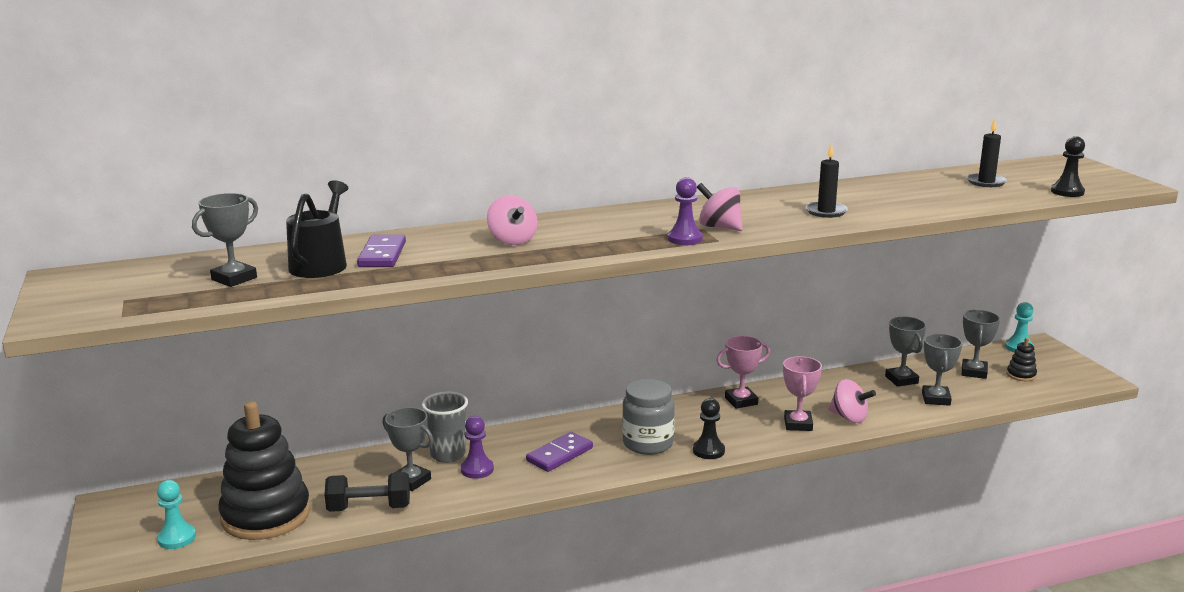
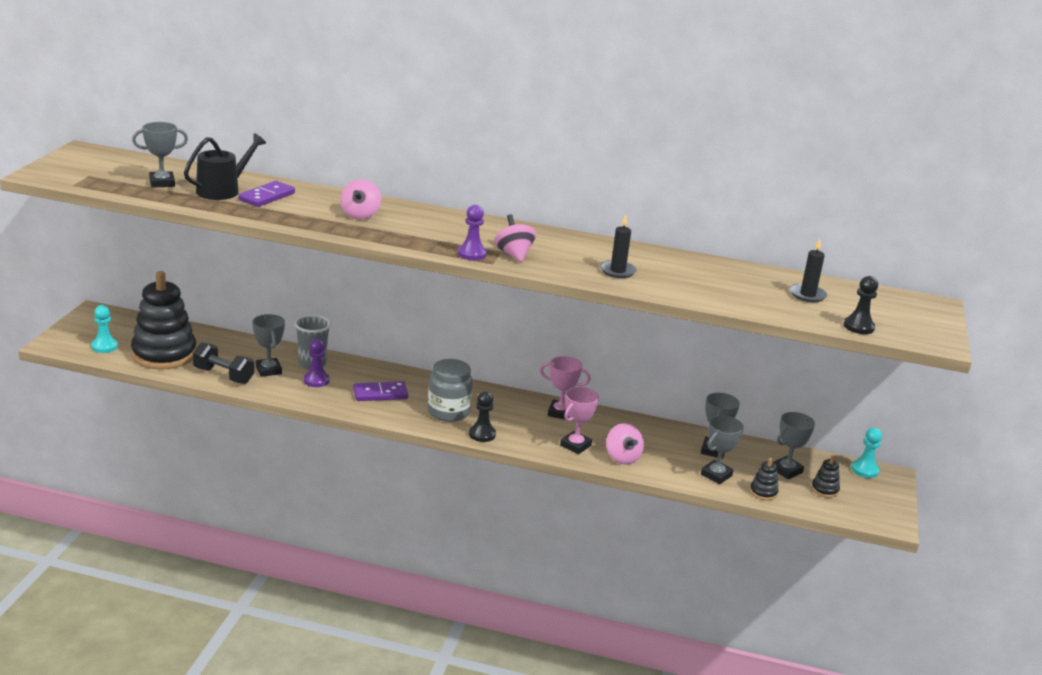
camera: 30 degrees right, 5 degrees up
none -> black stacking toy [750,458,779,500]

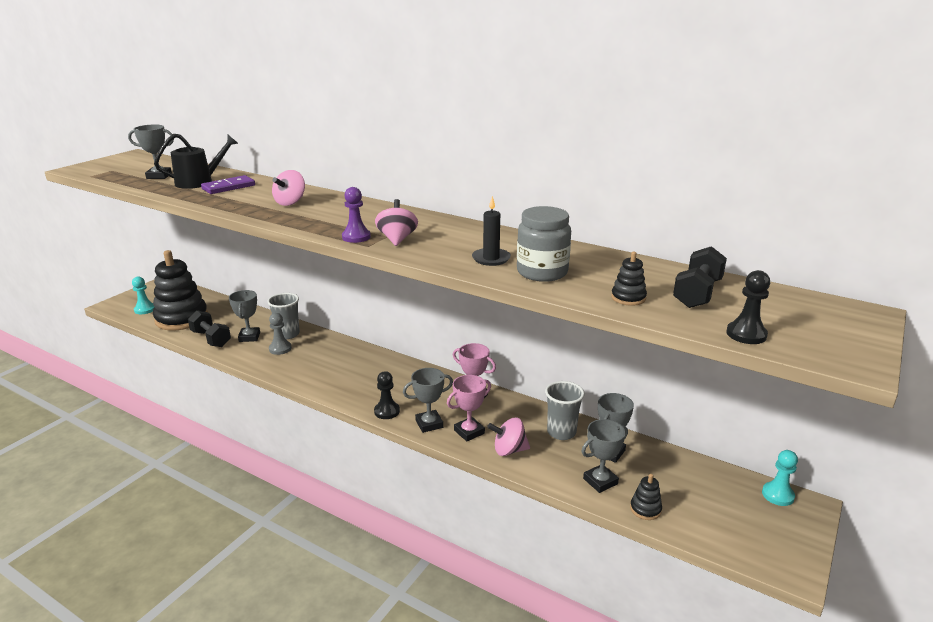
camera: 20 degrees right, 0 degrees up
purple pawn [304,339,330,387] -> grey pawn [269,313,292,355]
purple domino [353,381,408,401] -> none
grey jar [428,359,472,422] -> grey jar moved to [517,206,571,282]
pink spinning top [606,424,644,465] -> pink spinning top turned 90 degrees clockwise [487,418,530,456]
grey trophy [773,412,815,479] -> grey trophy moved to [403,368,453,433]
black candle [790,239,827,302] -> black dumbbell [673,246,727,308]
black stacking toy [811,456,840,498] -> black stacking toy moved to [611,252,647,306]
none -> grey cup [545,381,585,440]

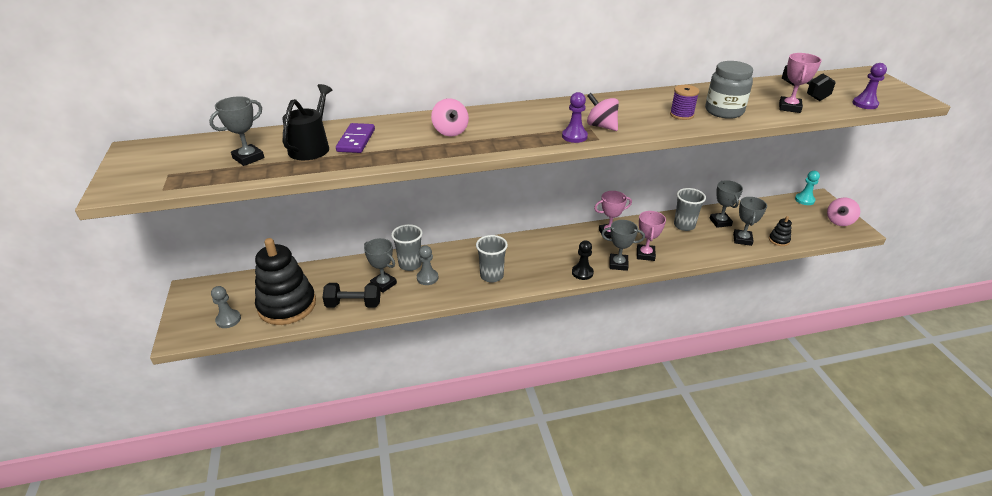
camera: 45 degrees left, 10 degrees up
turquoise pawn [132,276,154,314] -> grey pawn [211,286,241,328]
grey trophy [403,368,453,433] -> grey trophy turned 75 degrees clockwise [601,220,645,271]
black candle [472,196,511,266] -> purple spool [670,85,699,120]
pink spinning top [487,418,530,456] -> pink spinning top moved to [827,197,860,226]
black stacking toy [611,252,647,306] -> pink trophy [779,53,822,113]
black pawn [726,270,770,344] -> purple pawn [852,63,887,109]
none -> grey cup [476,235,508,283]

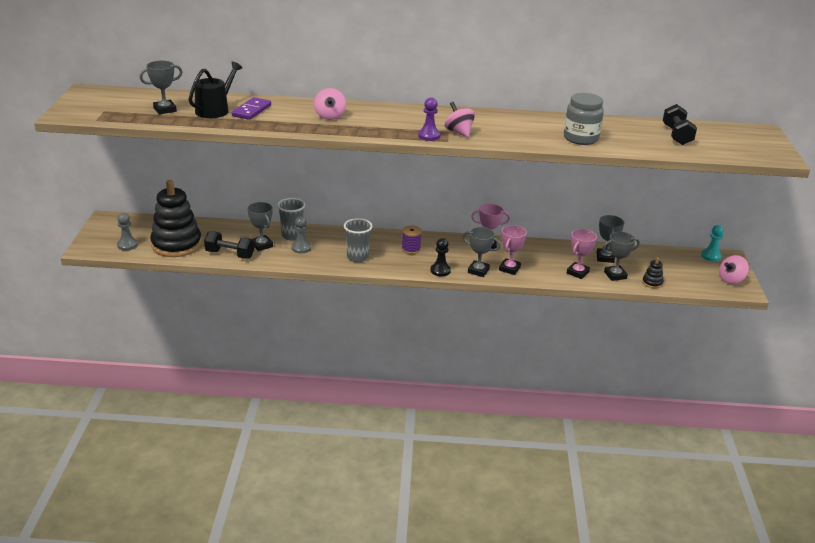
camera: 15 degrees right, 5 degrees down
purple spool [670,85,699,120] -> purple spool moved to [401,225,422,254]
grey cup [674,188,706,231] -> none
grey trophy [733,197,767,246] -> grey trophy turned 45 degrees clockwise [602,232,640,281]
pink trophy [779,53,822,113] -> pink trophy moved to [567,229,597,279]
purple pawn [852,63,887,109] -> none

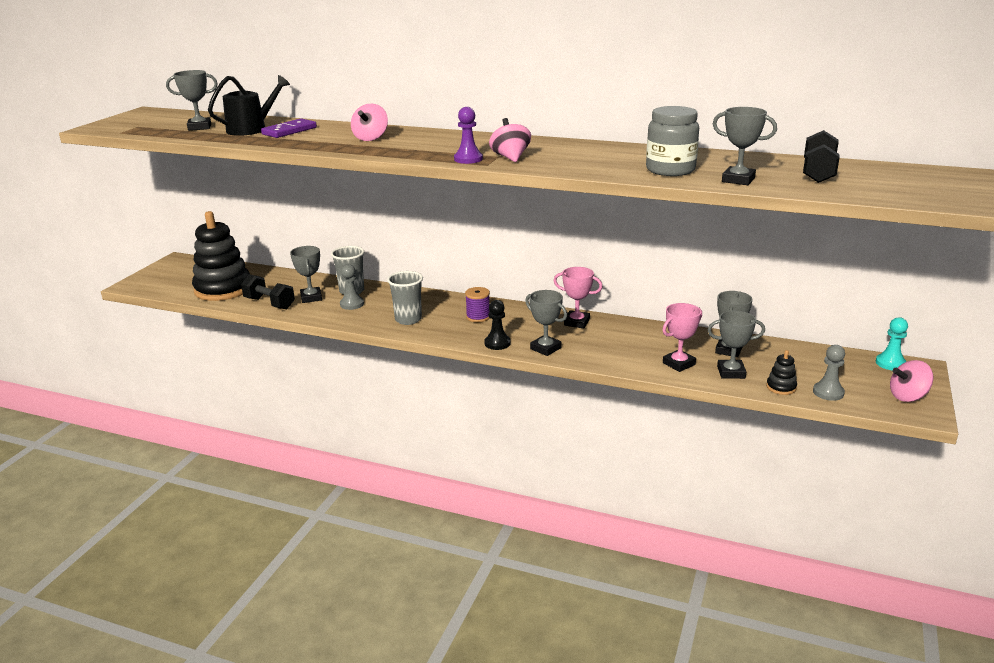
camera: 20 degrees right, 5 degrees down
grey pawn [117,213,138,251] -> grey pawn moved to [813,345,845,401]
pink trophy [499,225,527,275] -> none
none -> grey trophy [713,107,777,185]

